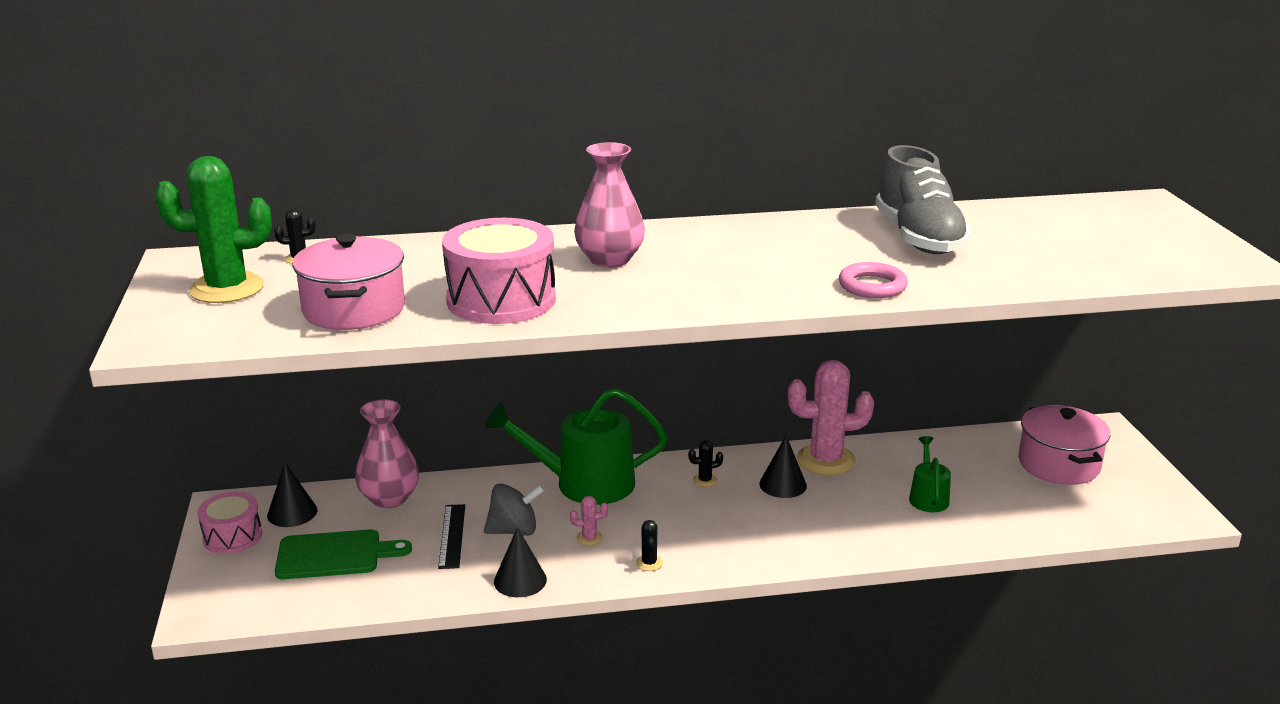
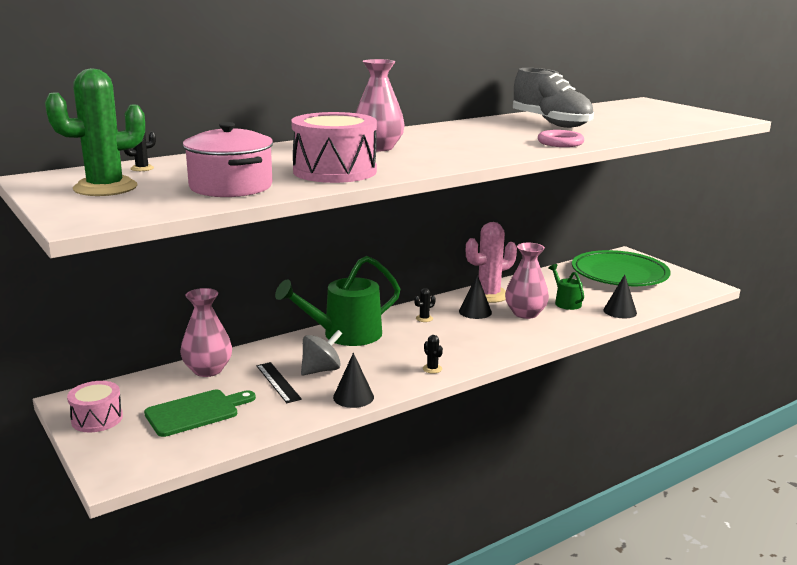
camera: 25 degrees left, 5 degrees down
black cone [267,462,317,527] -> black cone moved to [603,275,637,318]
pink cactus [570,496,608,546] -> none
pink pot [1018,405,1110,485] -> green plate [572,250,671,286]
none -> pink vase [505,243,549,319]

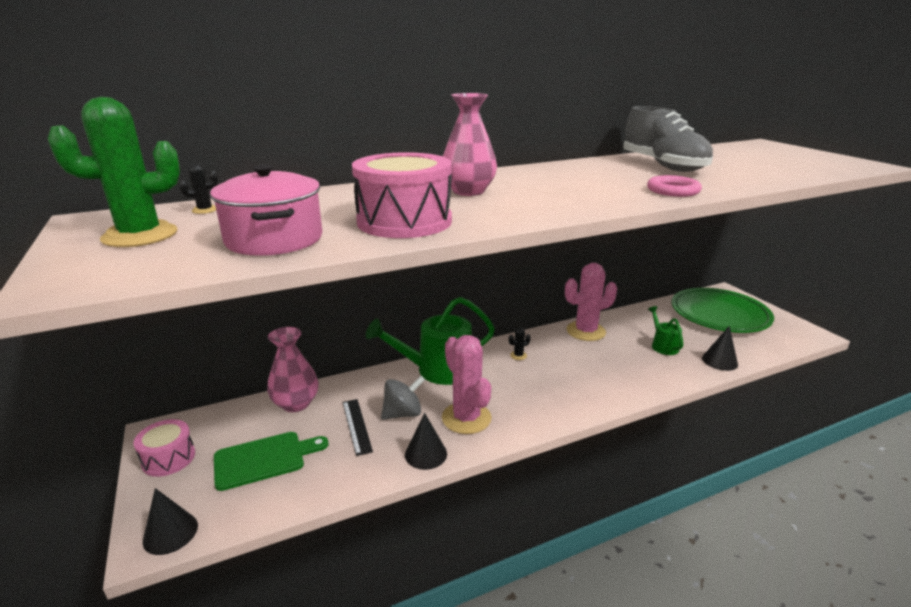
camera: 10 degrees right, 5 degrees up
black cactus [423,335,443,374] -> none
black cone [459,275,492,319] -> black cone moved to [143,488,198,555]
pink vase [505,243,549,319] -> none
none -> pink cactus [442,335,492,434]

